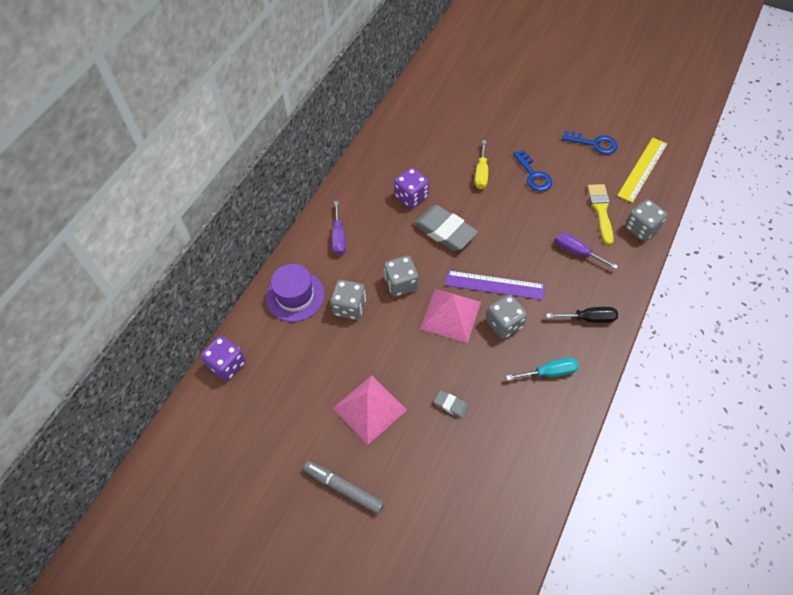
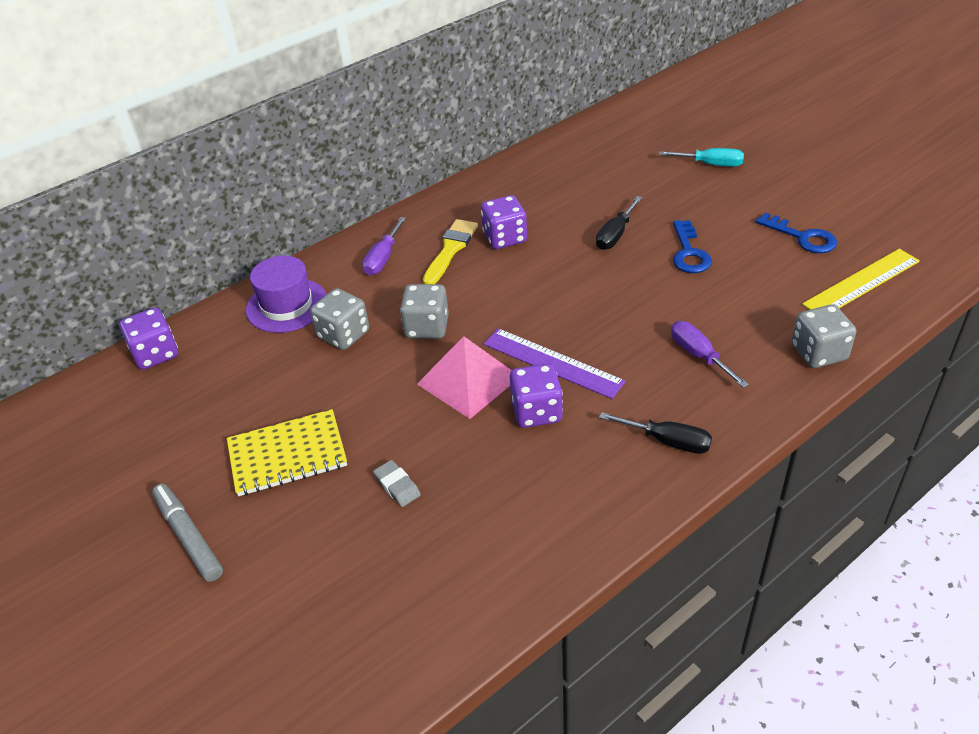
camera: 25 degrees right, 15 degrees down
pink pyramid [333,375,407,445] -> yellow notebook [227,409,347,496]
grey eraser [413,205,478,251] -> none
yellow screwdriver [475,140,488,189] -> black screwdriver [596,196,642,250]
grey dice [486,294,527,339] -> purple dice [510,363,563,428]
turquoise screwdriver [506,358,579,380] -> turquoise screwdriver moved to [659,148,744,167]
yellow brush [587,184,614,245] -> yellow brush moved to [423,219,478,284]

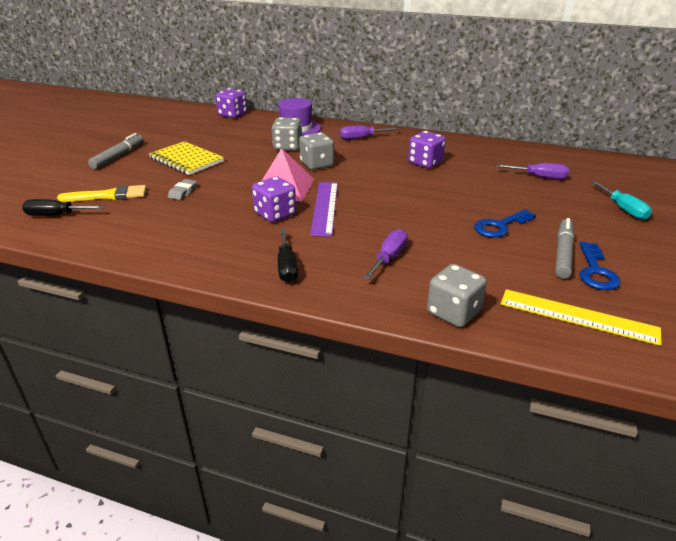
camera: 55 degrees right, 10 degrees down
yellow brush [423,219,478,284] -> yellow brush moved to [57,185,146,202]
black screwdriver [596,196,642,250] -> black screwdriver moved to [22,199,105,216]
none -> purple screwdriver [496,163,569,179]
none -> grey marker [555,218,574,279]

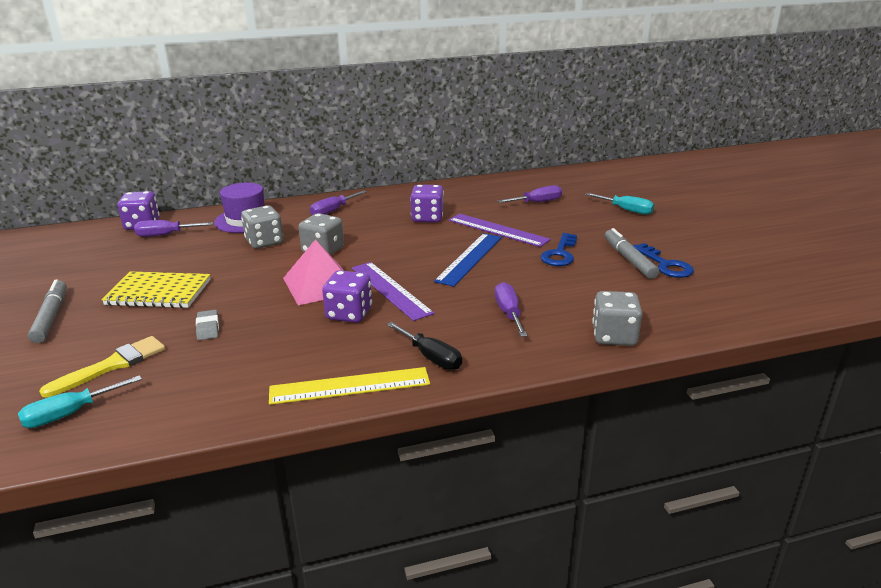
camera: 35 degrees left, 5 degrees down
black screwdriver [22,199,105,216] -> turquoise screwdriver [18,375,142,428]
yellow ruler [501,289,661,346] -> yellow ruler moved to [269,367,430,405]
none -> purple screwdriver [134,220,213,237]
none -> blue ruler [434,233,502,287]
none -> purple ruler [449,214,551,247]

